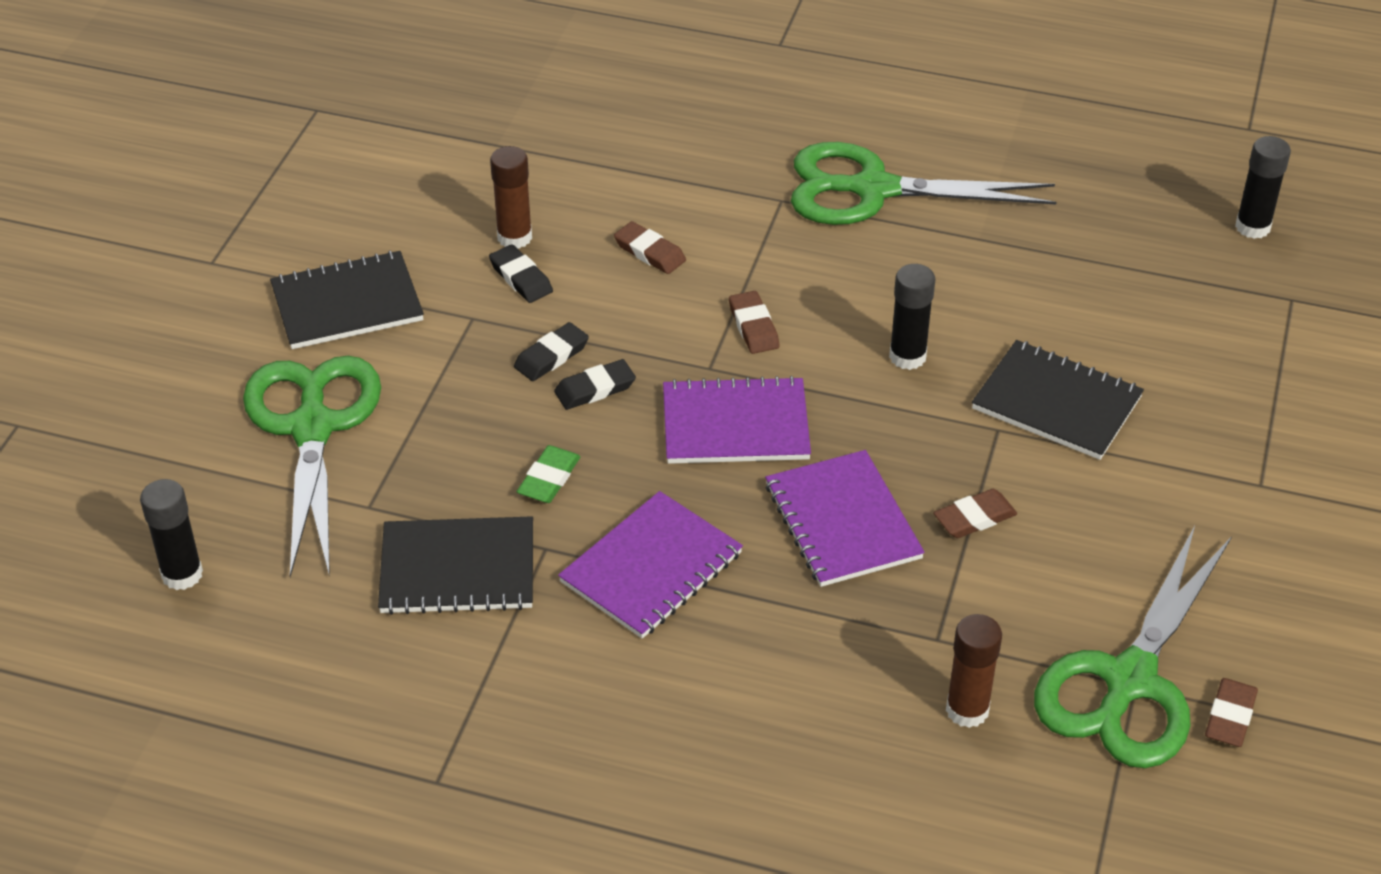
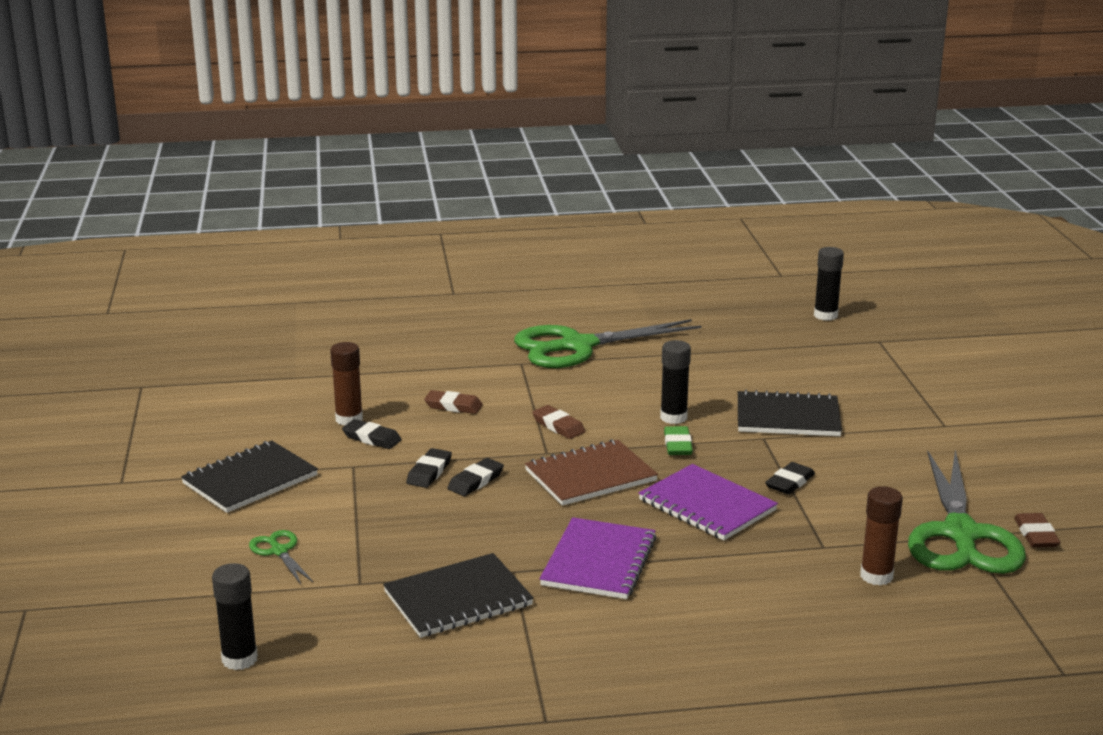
camera: 25 degrees left, 20 degrees down
green scissors [243,356,381,577] -> green scissors [249,530,313,584], size x0.42
green eraser [517,445,581,503] -> green eraser moved to [664,426,693,455]
purple notebook [663,376,811,464] -> brown notebook [525,439,658,506]
brown eraser [933,489,1017,538] -> black eraser [765,462,815,495]

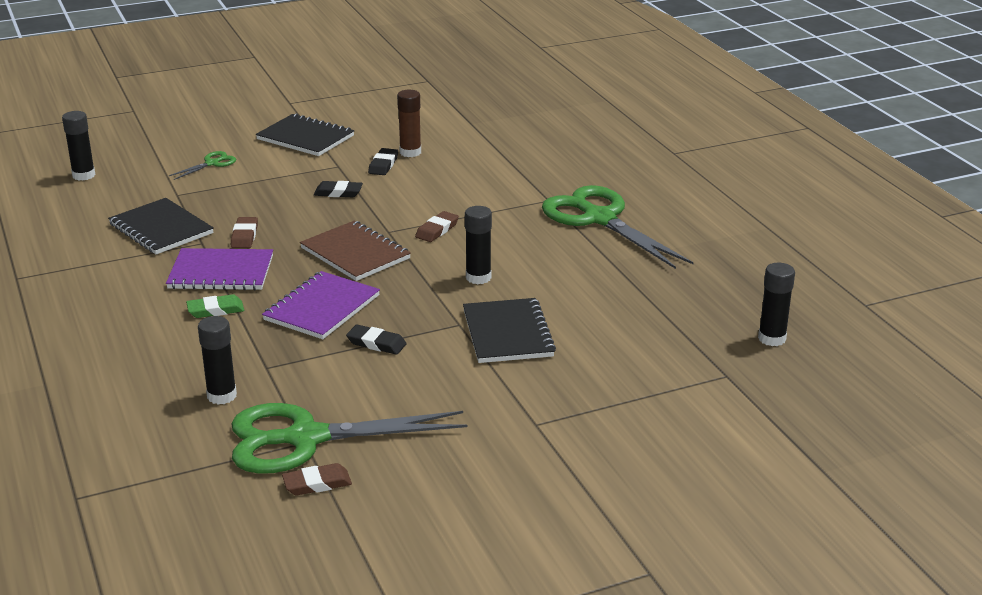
camera: 75 degrees right, 5 degrees up
brown eraser [424,390,483,414] -> brown eraser moved to [231,217,258,248]
black eraser [447,458,504,496] -> none
green eraser [664,426,693,455] -> green eraser moved to [186,294,244,318]
brown glue stick [860,486,903,586] -> black glue stick [198,316,237,405]

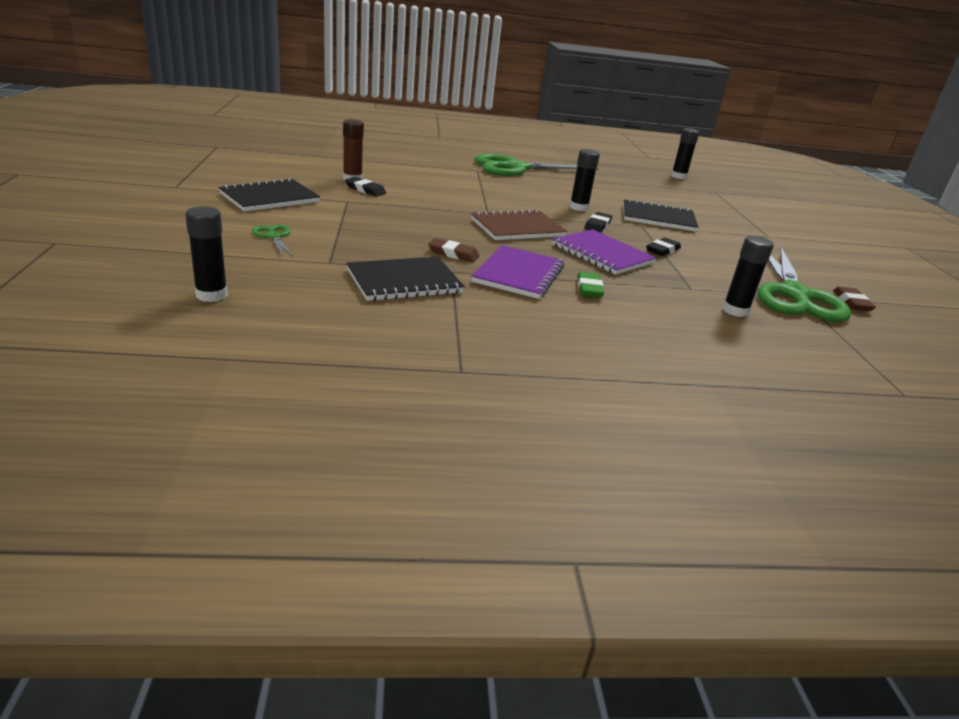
camera: 75 degrees left, 0 degrees up
black eraser [314,181,363,197] -> black eraser moved to [584,212,612,233]
brown eraser [415,211,459,242] -> none

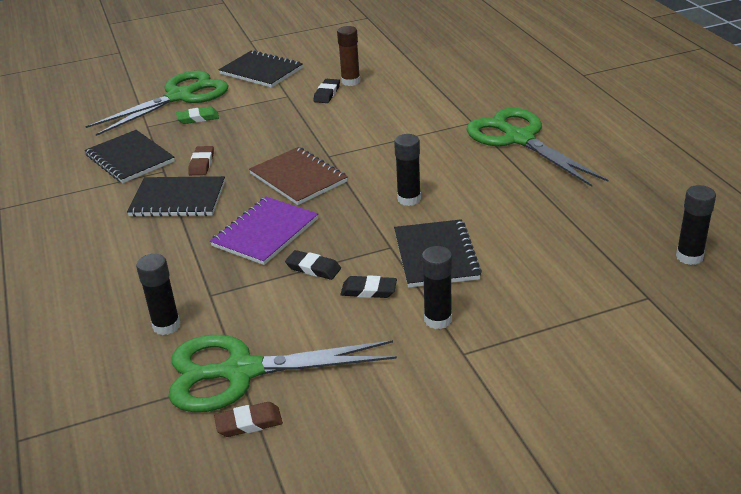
camera: 80 degrees right, 5 degrees up
black glue stick [185,206,228,302] -> black glue stick moved to [422,246,452,329]
green scissors [252,224,293,257] -> green scissors [86,70,229,136], size x2.36
purple notebook [471,245,565,299] -> black notebook [127,176,225,217]
green eraser [577,272,604,298] -> green eraser moved to [176,107,219,124]
black eraser [584,212,612,233] -> black eraser moved to [340,275,397,298]

